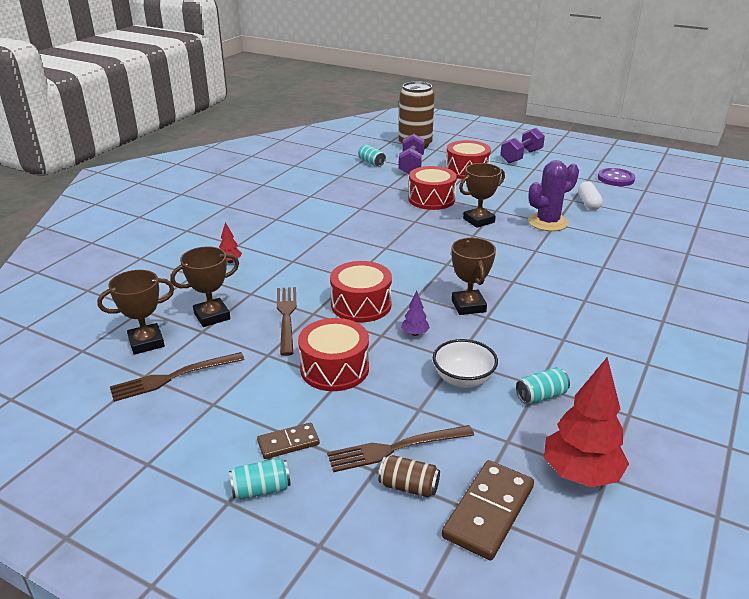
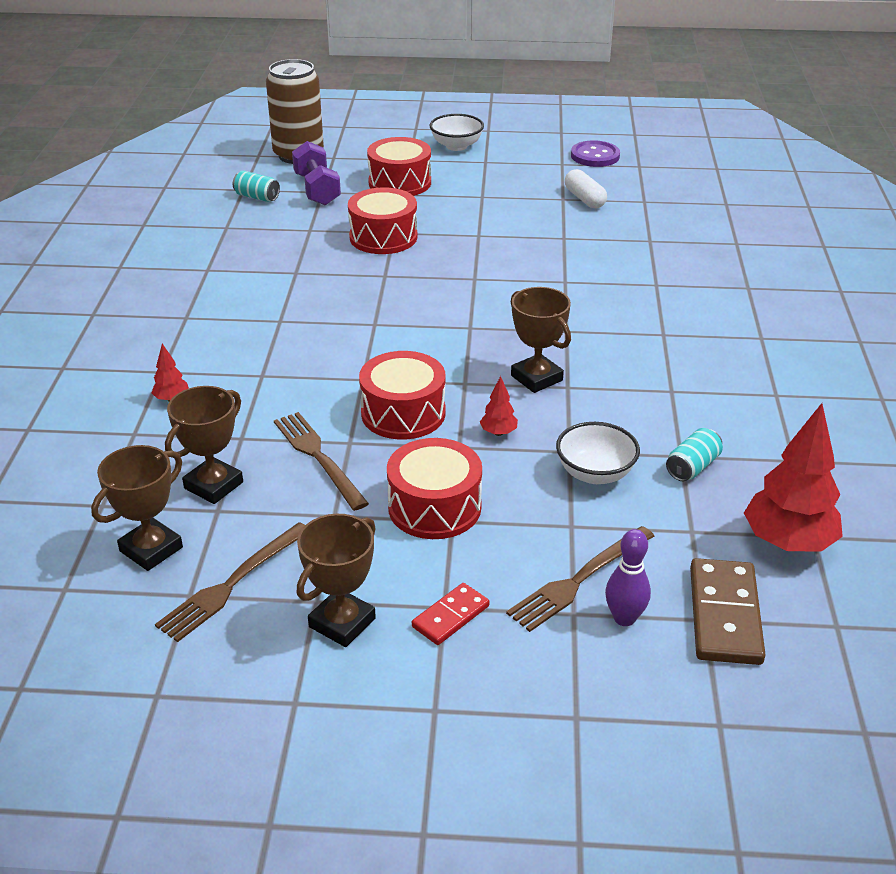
camera: 25 degrees left, 5 degrees up
turquoise can [229,458,291,500] -> none
brown domino [257,423,320,459] -> red domino [412,583,489,645]
brown can [378,455,440,498] -> purple bowling pin [605,529,651,626]
purple tree [401,291,430,336] -> red tree [480,376,518,436]
brown trophy [459,163,505,228] -> brown trophy moved to [297,514,376,647]
purple dumbbell [500,128,545,163] -> white bowl [430,114,484,151]
purple cactus [528,160,579,231] -> none

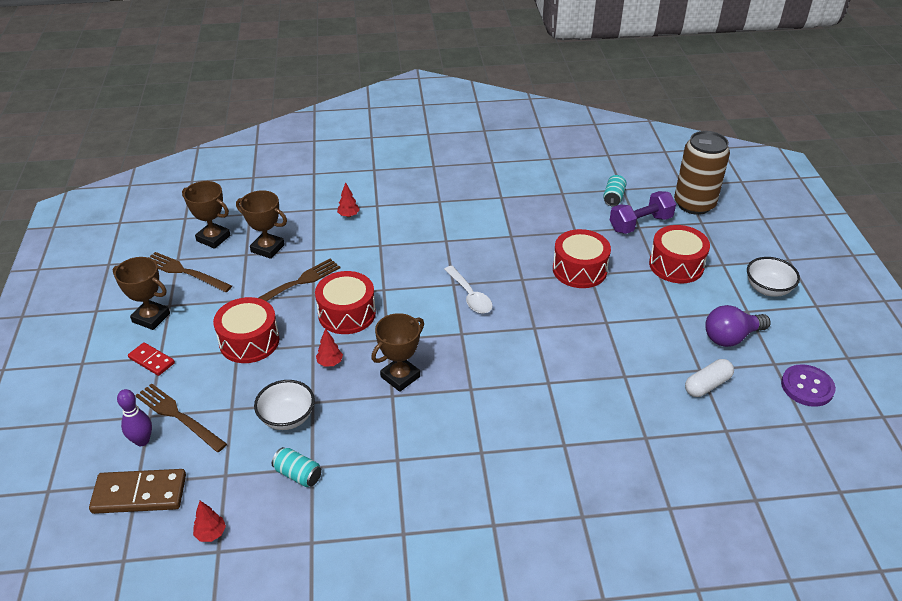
camera: 80 degrees right, 5 degrees up
red tree [744,403,843,552] -> red tree [193,501,226,542], size x0.45
none -> white spoon [444,266,493,313]
none -> purple light bulb [705,305,771,347]

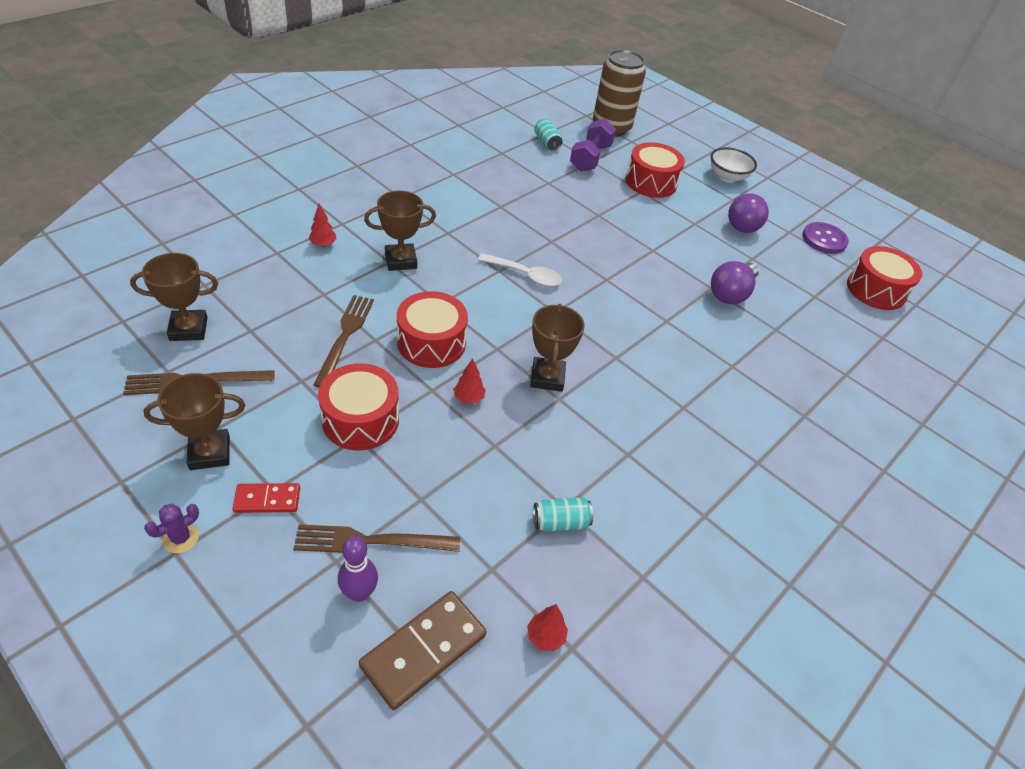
camera: 45 degrees left, 5 degrees up
brown trophy [236,190,287,259] -> brown trophy moved to [364,191,436,271]
white bowl [254,380,315,430] -> none
red drum [553,229,611,288] -> red drum moved to [847,246,922,310]
white capsule [685,359,734,397] -> none
none -> purple cactus [144,504,199,553]
none -> purple light bulb [711,261,759,304]

